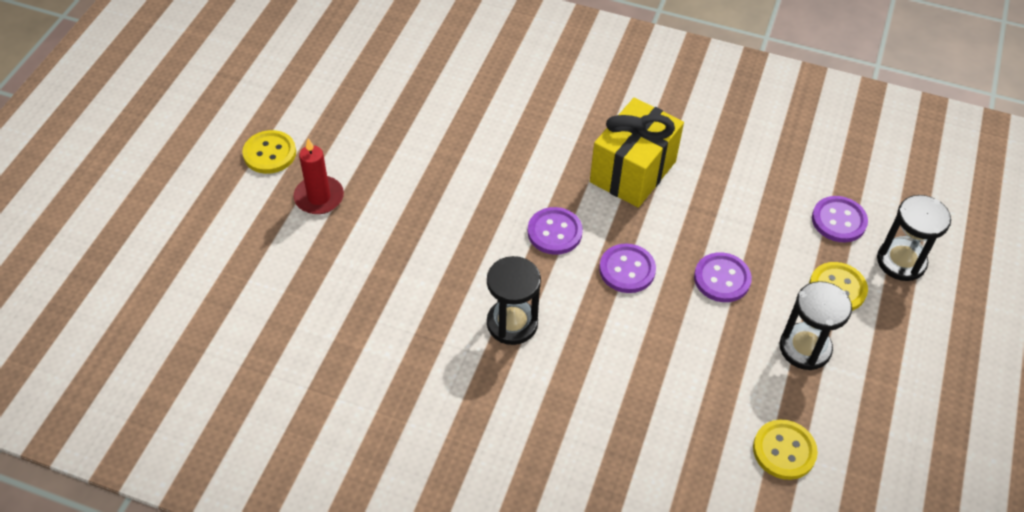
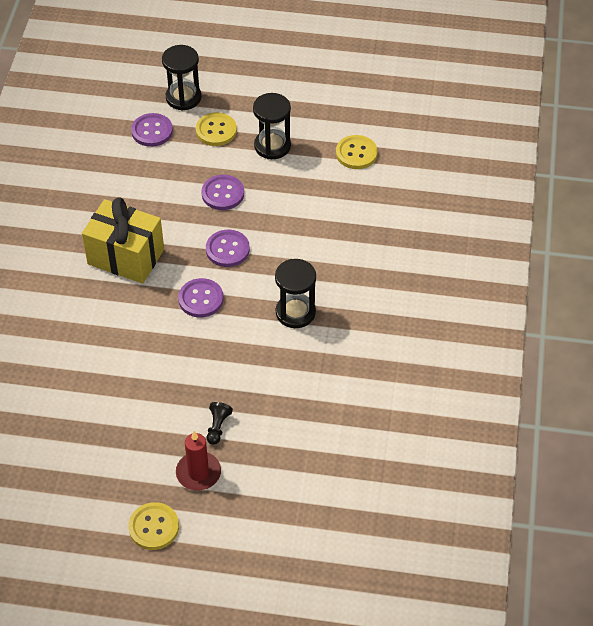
camera: 100 degrees left, 0 degrees up
none -> black pawn [207,402,233,445]

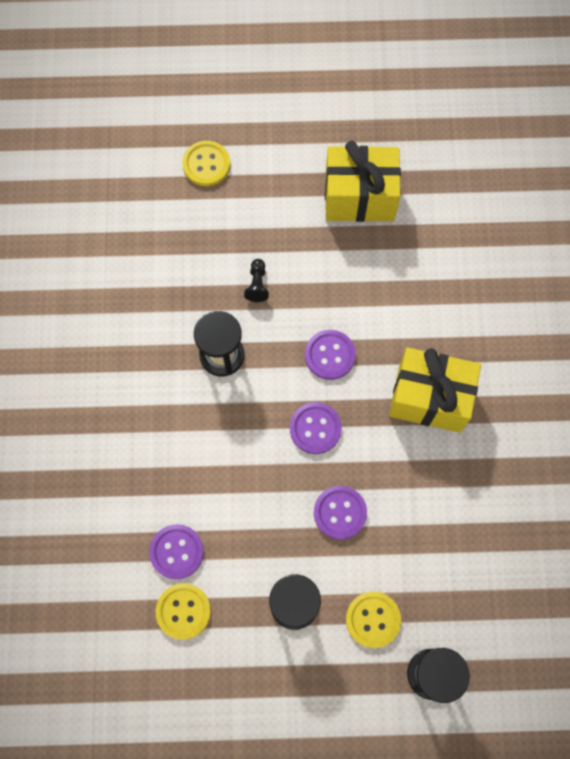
camera: 170 degrees right, 20 degrees up
yellow button [128,502,179,550] -> yellow button moved to [182,141,230,186]
purple button [131,113,173,147] -> purple button moved to [149,524,204,579]
red candle [176,431,221,491] -> none
black pawn [207,402,233,445] -> black pawn moved to [244,259,269,302]
none -> yellow gift [325,141,401,222]

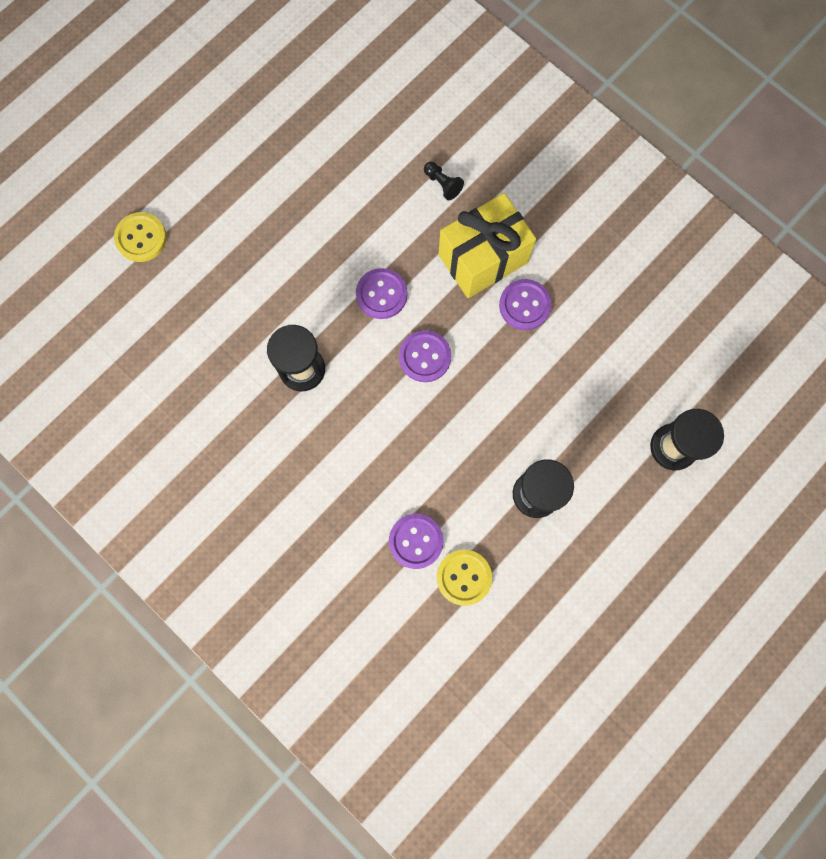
camera: 45 degrees left, 5 degrees up
black pawn [244,259,269,302] -> black pawn moved to [424,162,464,200]
purple button [314,486,367,540] -> purple button moved to [499,279,552,330]
yellow gift [325,141,401,222] -> none
yellow button [346,592,401,648] -> none

